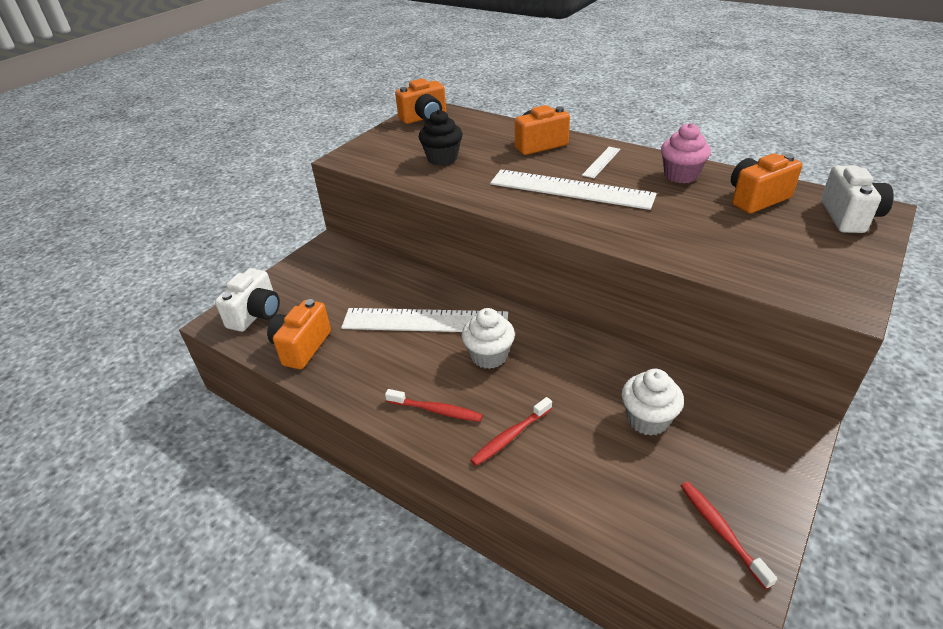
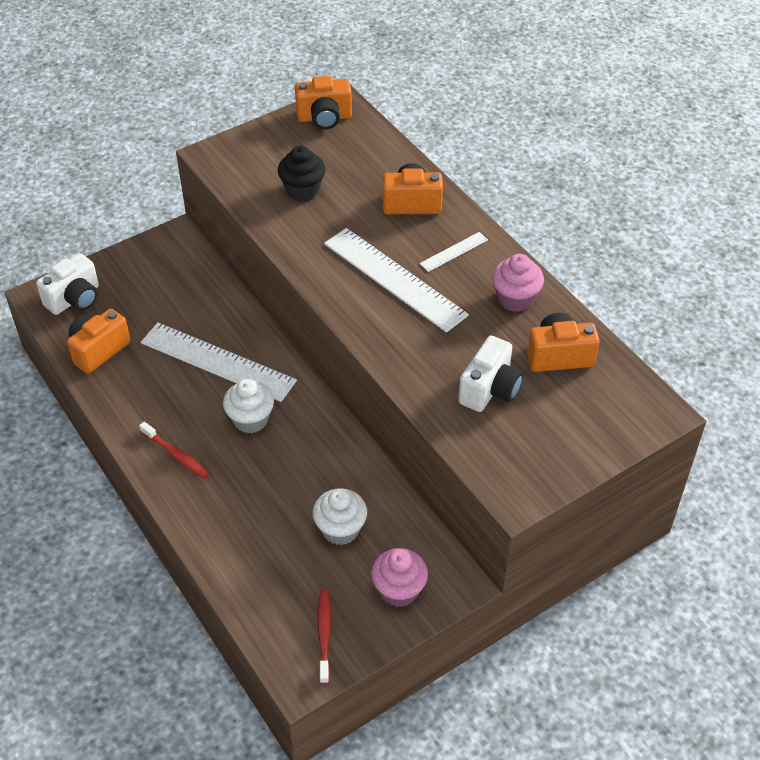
camera: 20 degrees right, 10 degrees up
red toothbrush [470,397,552,466] -> none
white camera [821,165,894,233] -> white camera moved to [458,336,523,412]
none -> pink cupcake [371,548,428,607]

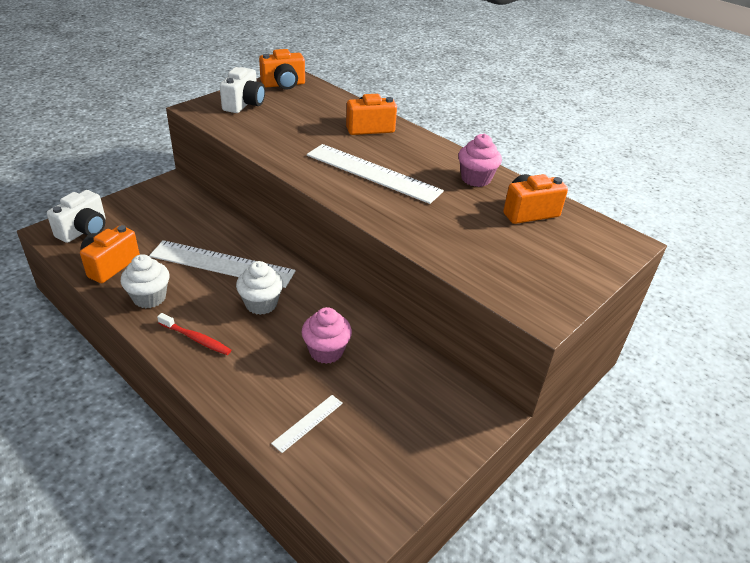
camera: 15 degrees left, 10 degrees down
black cupcake [278,146,326,201] -> none
white cupcake [313,488,367,545] -> white cupcake moved to [121,254,169,308]
red toothbrush [317,590,331,684] -> none
pink cupcake [371,548,428,607] -> pink cupcake moved to [302,307,352,364]
white ruler [420,232,488,272] -> white ruler moved to [271,395,343,453]
white camera [458,336,523,412] -> white camera moved to [220,67,265,113]

